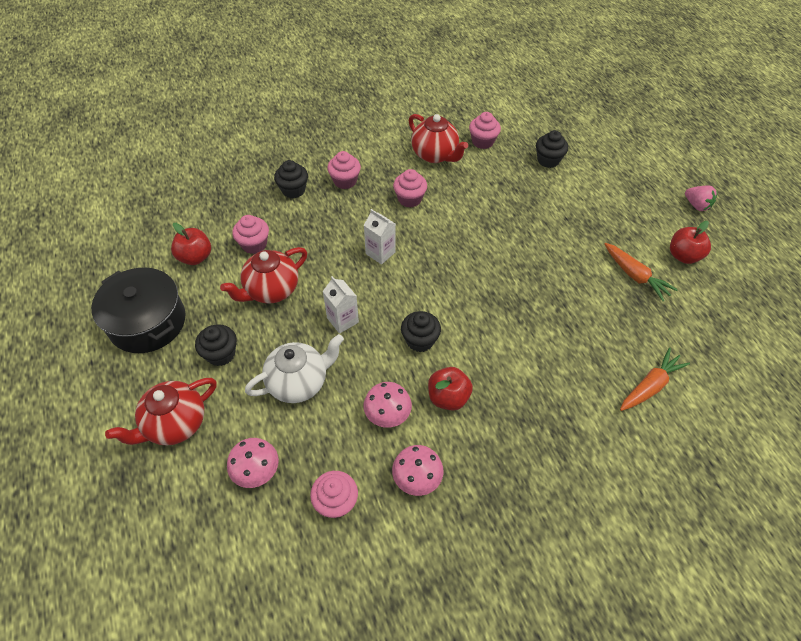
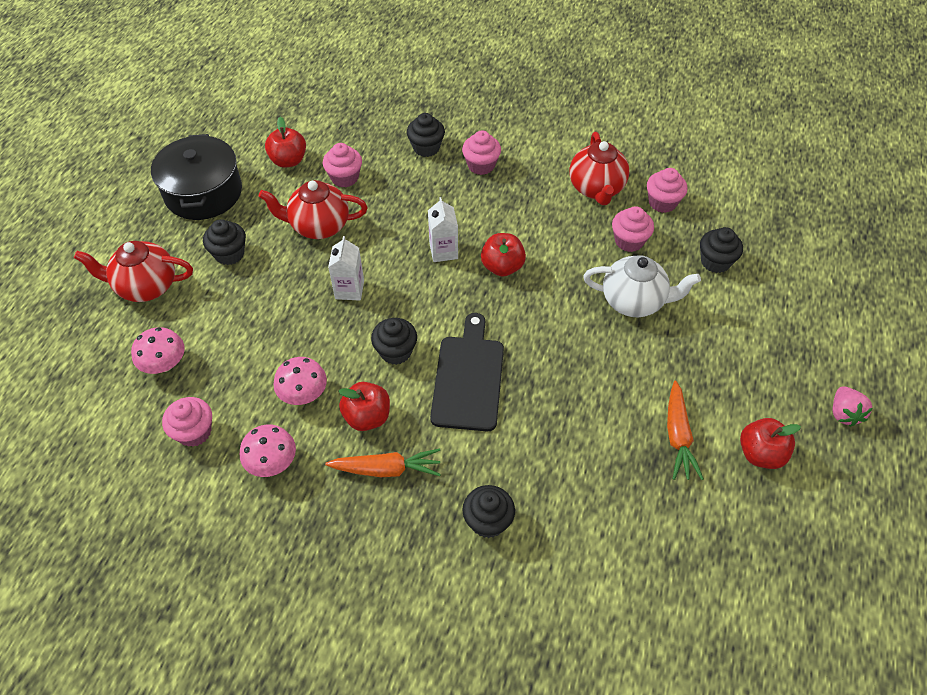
camera: 40 degrees right, 0 degrees up
white teapot [245,334,344,403] -> white teapot moved to [583,255,701,317]
pink cupcake [393,169,427,208] -> pink cupcake moved to [612,206,654,252]
orange carrot [620,348,690,411] -> orange carrot moved to [325,449,441,477]
none -> black cutting board [430,313,504,431]
none -> black cupcake [462,485,515,538]
none -> red apple [481,233,526,277]

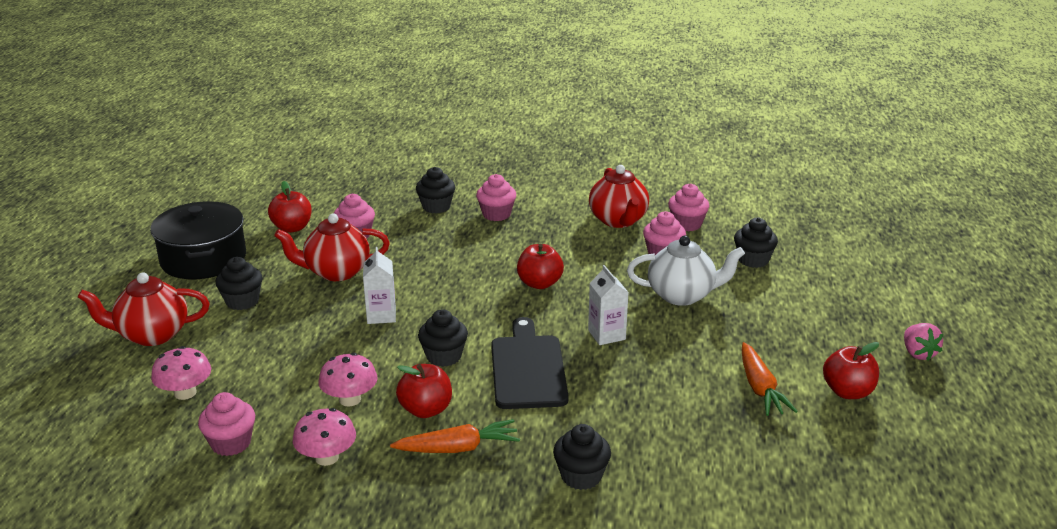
camera: 10 degrees left, 25 degrees down
white carton [428,197,458,262] -> white carton moved to [588,265,629,345]

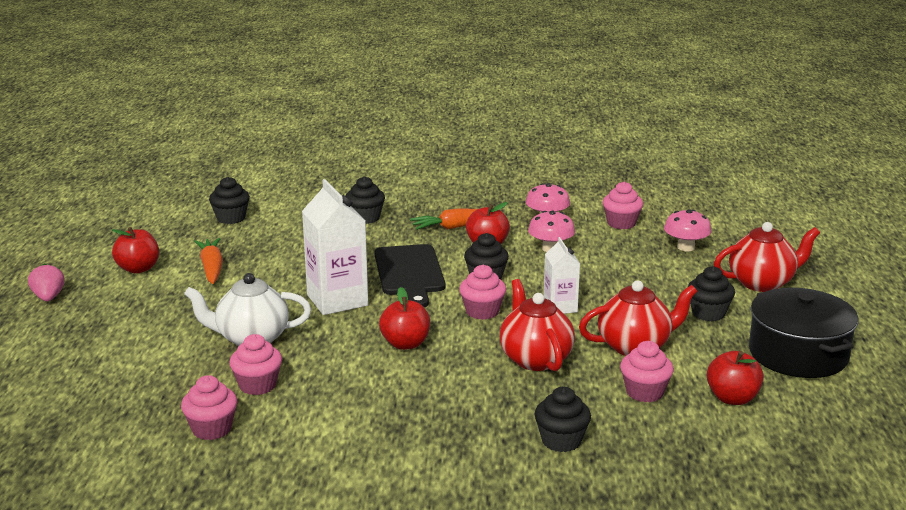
camera: 175 degrees right, 5 degrees down
pink cupcake [476,174,516,221] -> pink cupcake moved to [459,265,506,320]
white carton [588,265,629,345] -> white carton [302,179,368,315], size x1.73
red teapot [589,165,649,228] -> red teapot moved to [500,279,575,371]
black cupcake [734,217,778,268] -> black cupcake moved to [209,177,250,224]

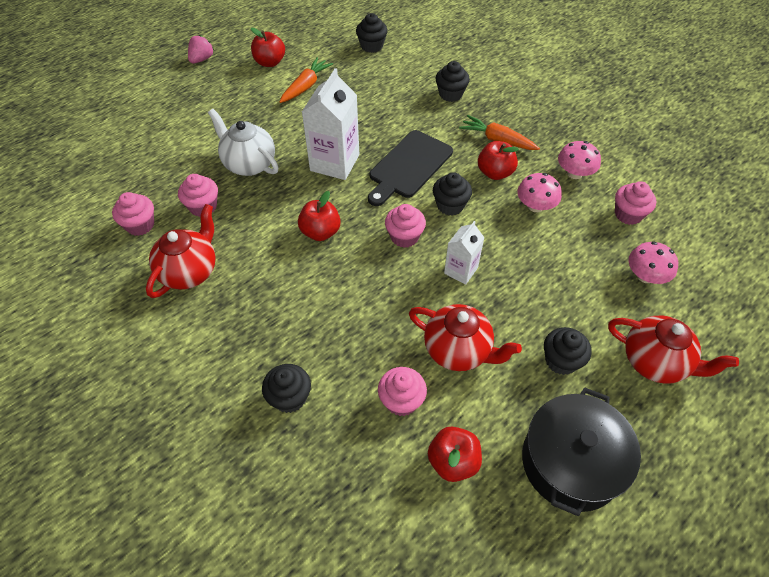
camera: 45 degrees right, 30 degrees up
red teapot [500,279,575,371] -> red teapot moved to [146,204,216,298]

